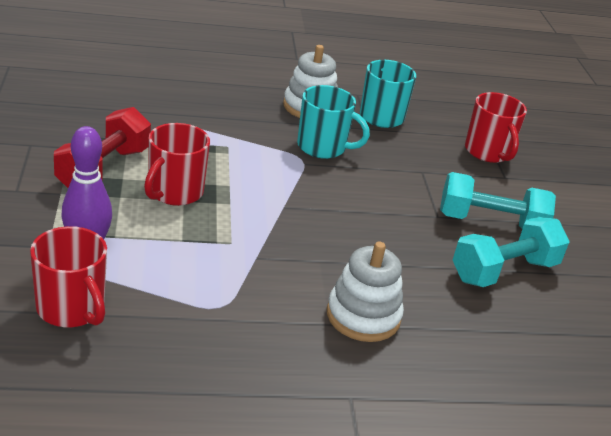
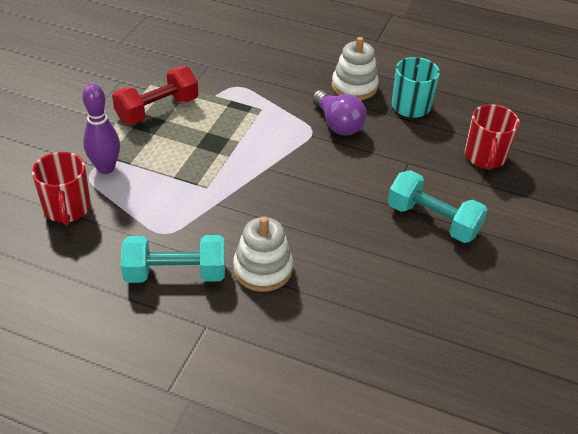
camera: 30 degrees right, 10 degrees up
red mug [144,123,210,206] -> none
turquoise mug [297,85,370,159] -> purple light bulb [312,90,366,135]
turquoise dumbbell [453,217,570,287] -> turquoise dumbbell moved to [121,235,225,283]

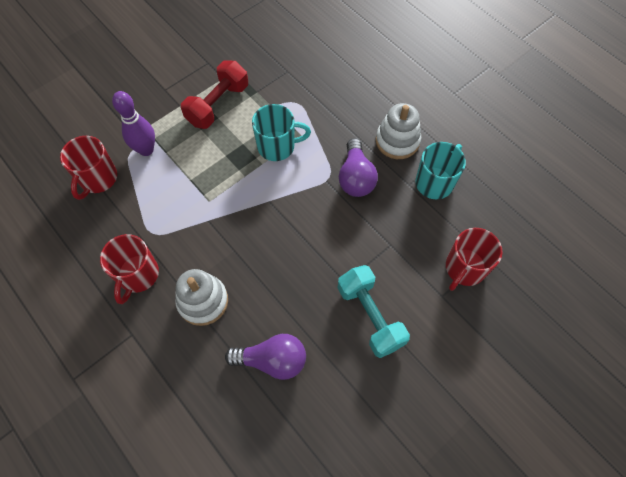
camera: 30 degrees right, 20 degrees up
red dumbbell [112,67,198,124] -> red dumbbell turned 45 degrees counterclockwise [181,60,248,129]
turquoise dumbbell [121,235,225,283] -> red mug [100,234,159,304]
none -> purple light bulb [225,334,306,380]
none -> turquoise mug [252,104,311,161]

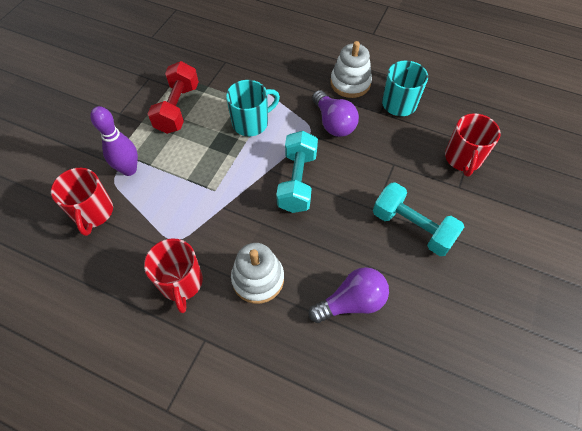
camera: 25 degrees left, 5 degrees down
none -> turquoise dumbbell [276,131,318,213]

